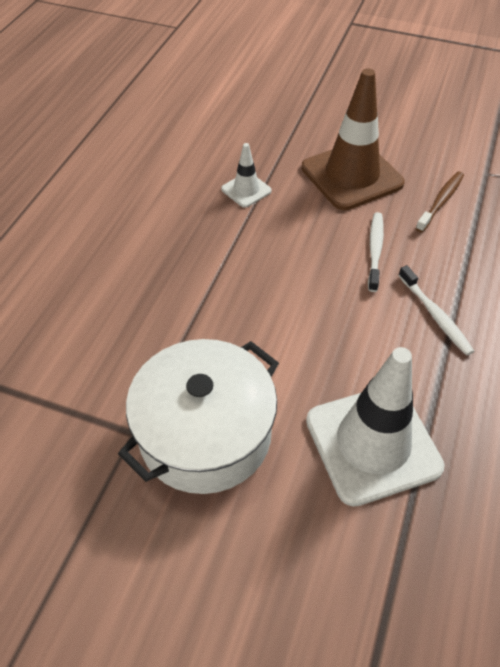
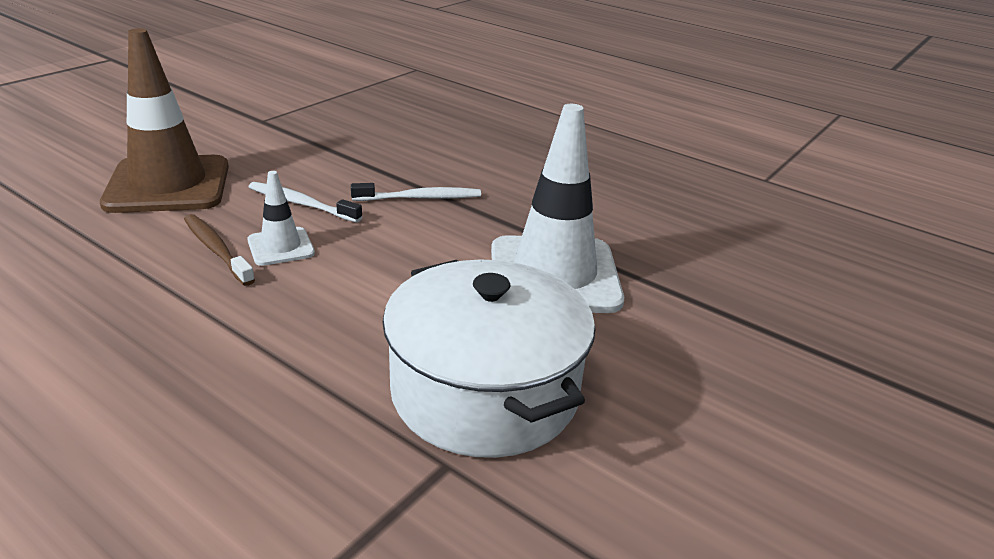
camera: 75 degrees left, 20 degrees down
white traffic cone [221,143,272,208] -> white traffic cone moved to [247,171,315,266]
brown toothbrush [415,172,464,232] -> brown toothbrush moved to [184,214,255,286]

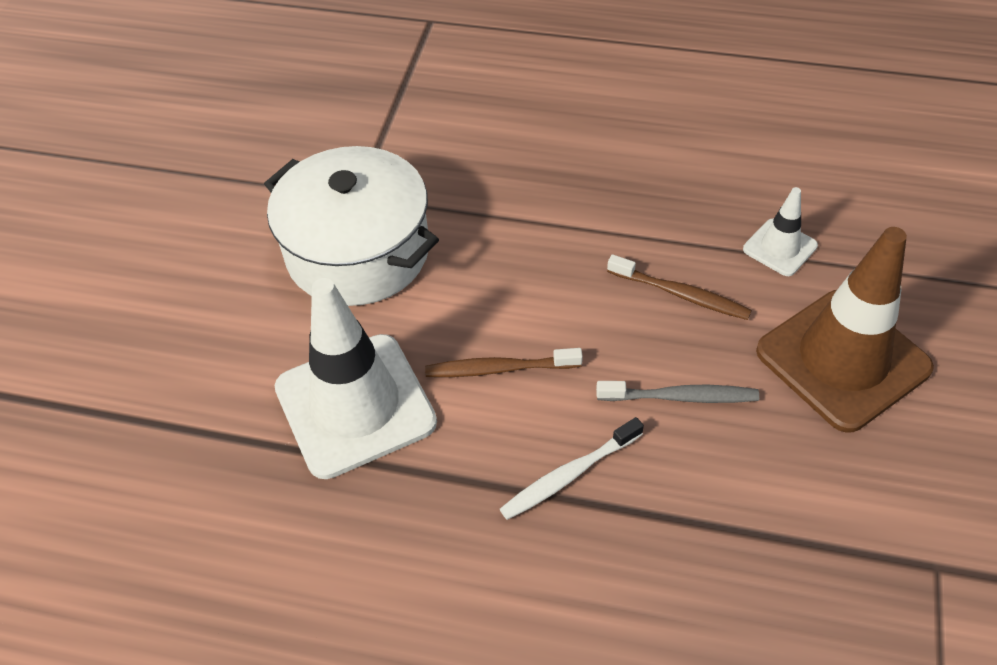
camera: 160 degrees right, 20 degrees up
white traffic cone [247,171,315,266] -> white traffic cone moved to [743,187,818,276]
white toothbrush [249,182,362,223] -> grey toothbrush [596,381,759,403]
none -> brown toothbrush [425,348,583,377]

